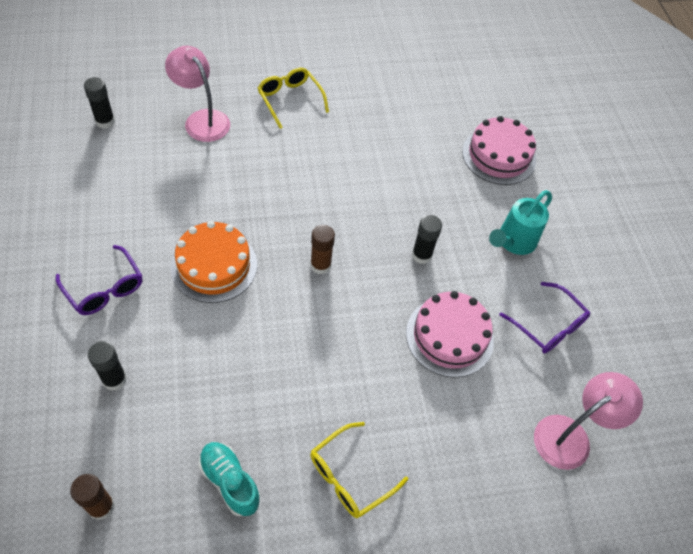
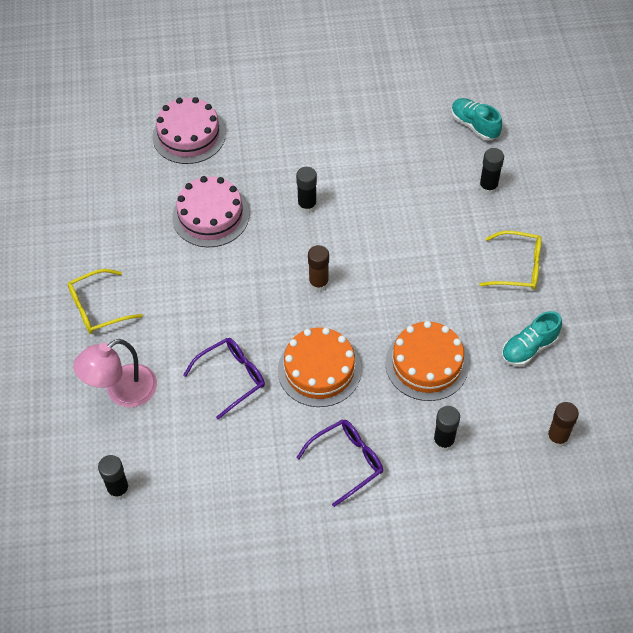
camera: 80 degrees left, 0 degrees up
yellow glasses [310,422,408,518] -> yellow glasses turned 45 degrees counterclockwise [479,231,542,290]
pink cake [406,291,494,378] -> pink cake moved to [172,176,249,247]
turquoise watering can [489,190,552,255] -> none
purple glasses [499,282,590,354] -> purple glasses moved to [183,338,265,420]
pink lamp [534,372,643,470] -> turquoise shoe [451,98,502,140]
none -> orange cake [385,321,469,401]
none -> black glue stick [479,148,504,195]

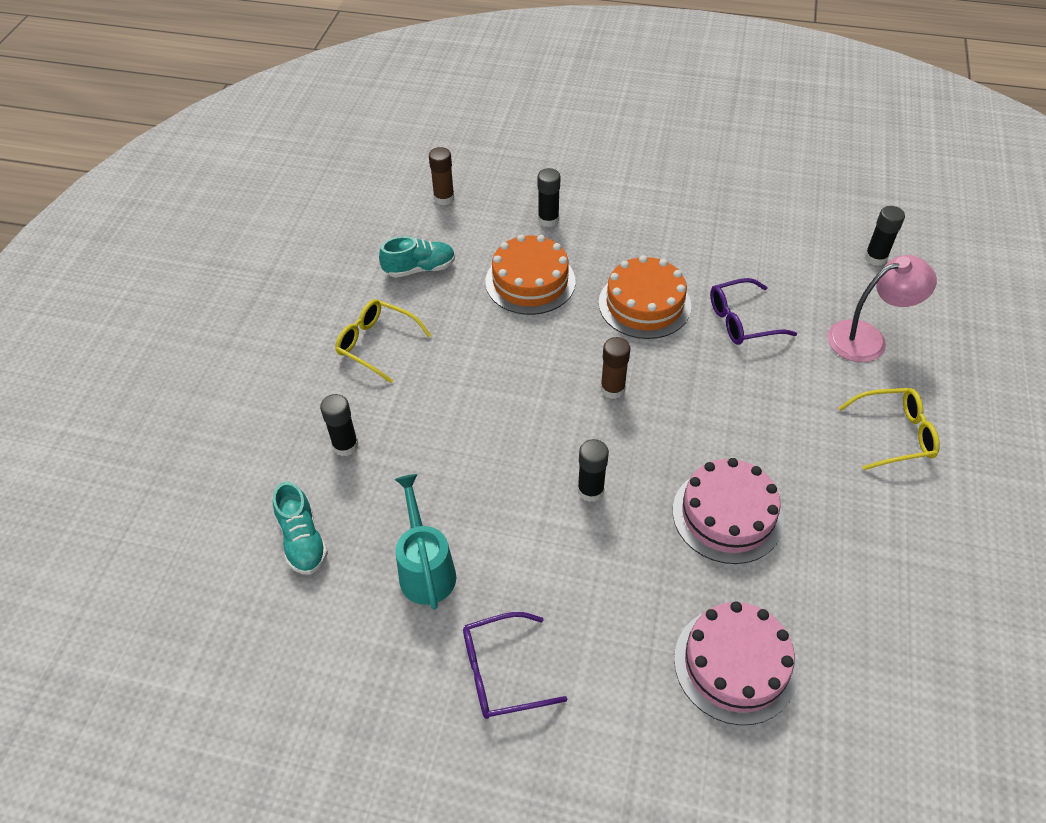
camera: 160 degrees left, 5 degrees down
purple glasses [296,419,383,507] -> purple glasses moved to [463,612,567,719]
none -> turquoise watering can [395,474,456,610]

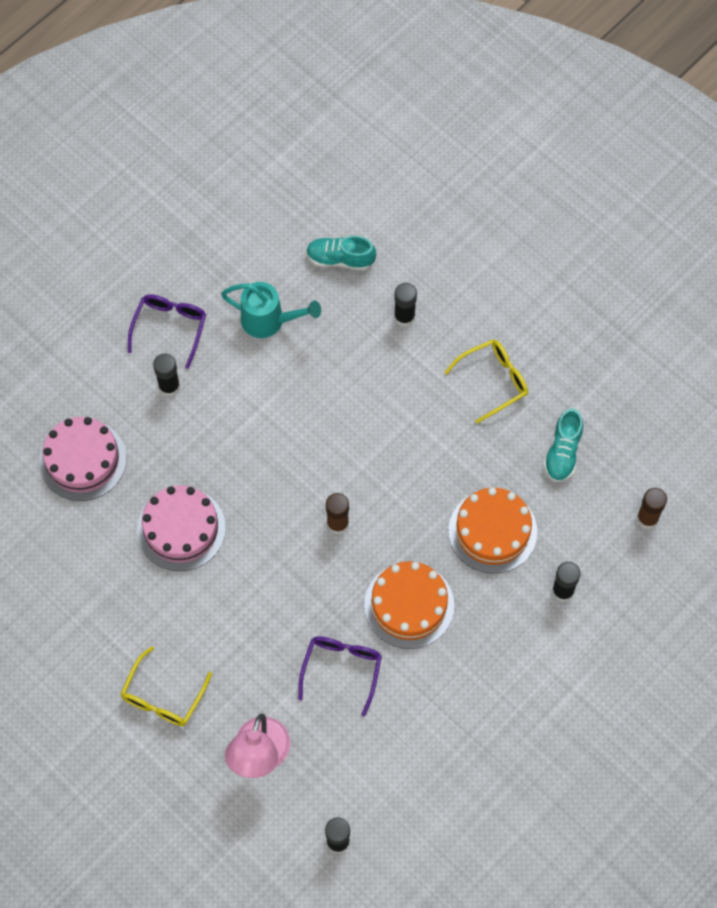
camera: 120 degrees right, 15 degrees up
black glue stick [577,439,609,502] -> black glue stick moved to [153,354,180,397]

